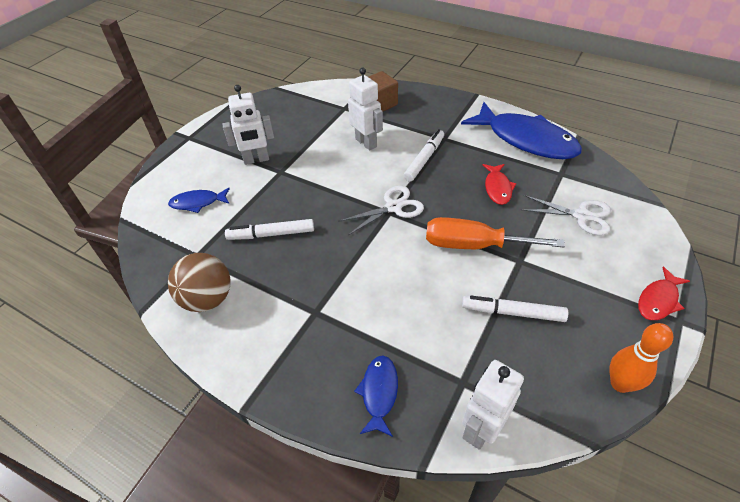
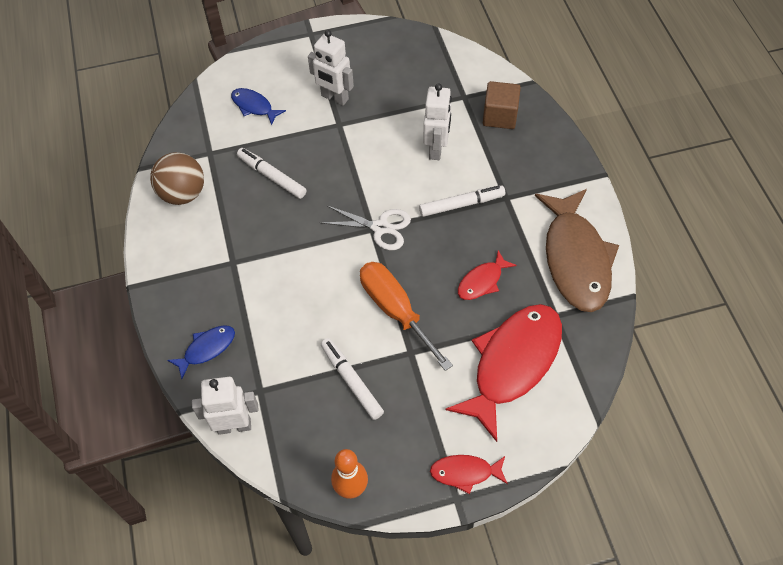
camera: 45 degrees right, 10 degrees up
blue fish [461,102,582,159] -> brown fish [535,189,619,312]
white scissors [521,195,611,235] -> red fish [445,304,562,442]

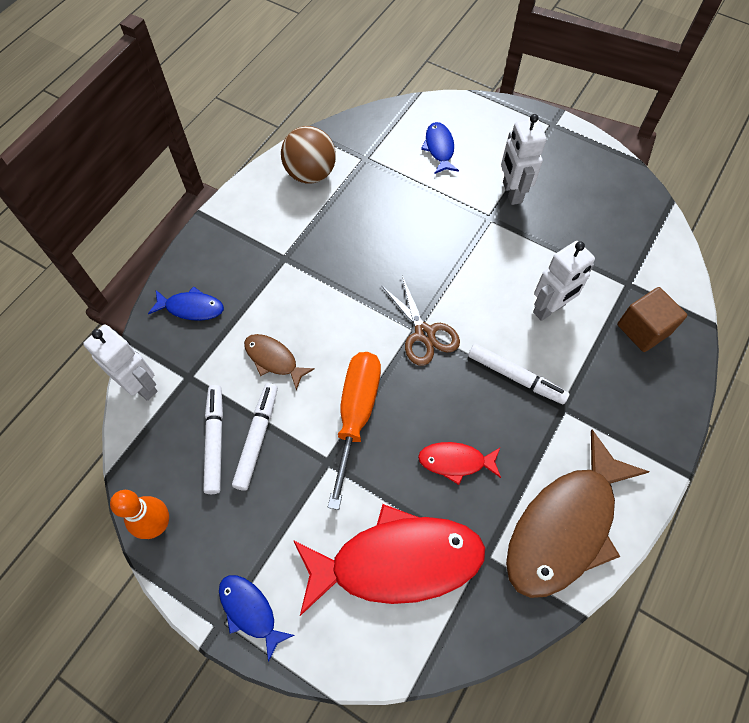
camera: 45 degrees right, 5 degrees up
white marker [237,148,307,199] -> white marker moved to [203,385,223,494]
white scissors [321,205,411,250] -> brown scissors [381,276,460,366]
red fish [430,455,508,494] -> blue fish [219,575,295,662]
none -> brown fish [244,334,315,390]

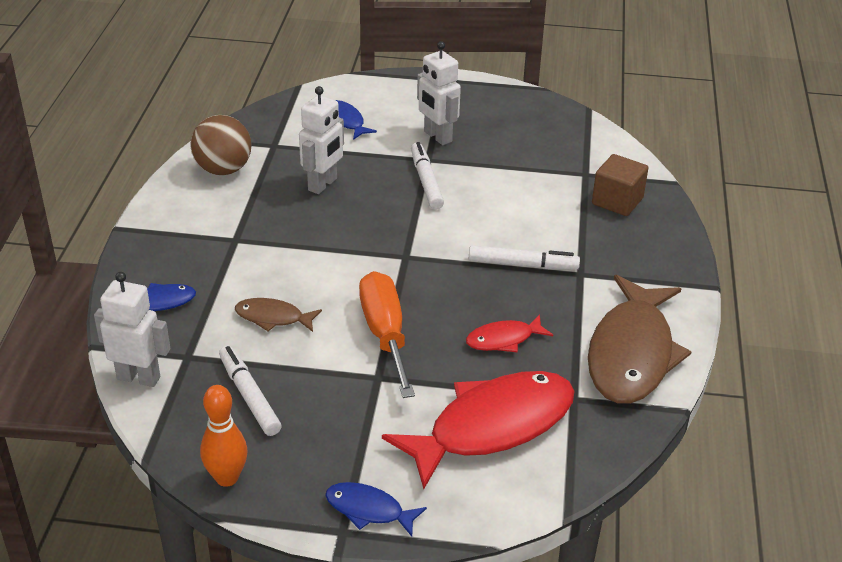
camera: 25 degrees left, 25 degrees down
white marker [232,383,278,491] -> white marker moved to [411,142,444,209]
brown scissors [381,276,460,366] -> none
white robot [533,241,595,321] -> white robot moved to [299,86,344,194]

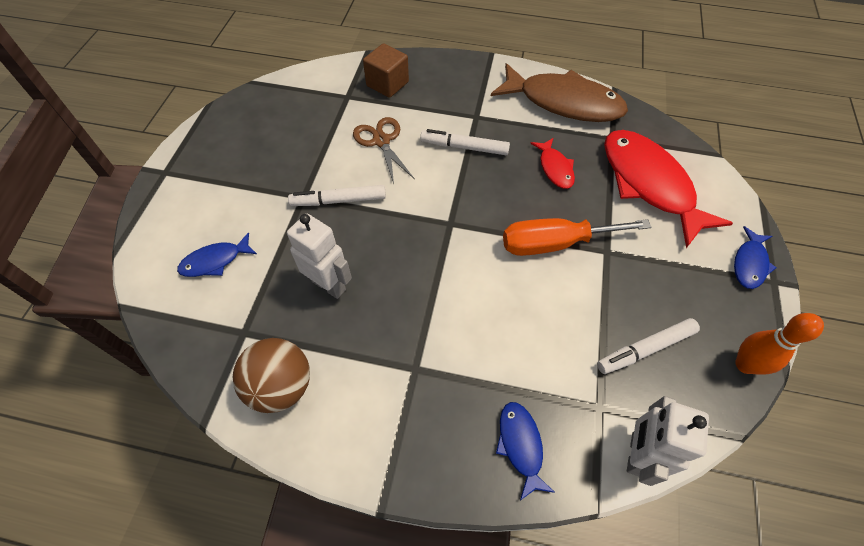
camera: 85 degrees left, 20 degrees up
brown fish [235,298,322,332] -> none
white robot [417,41,461,145] -> none
white marker [469,245,580,270] -> white marker turned 90 degrees counterclockwise [420,129,510,155]
none -> brown scissors [353,117,415,184]

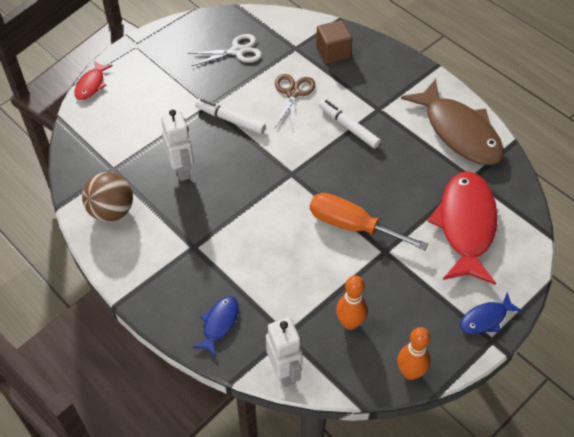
camera: 35 degrees right, 5 degrees down
blue fish [177,232,257,277] -> none
red fish [530,138,575,189] -> red fish moved to [74,61,112,100]
white marker [597,318,700,374] -> orange bowling pin [336,275,368,330]
white robot [627,396,709,486] -> white robot turned 105 degrees clockwise [266,318,303,387]
none -> white scissors [188,34,262,66]

